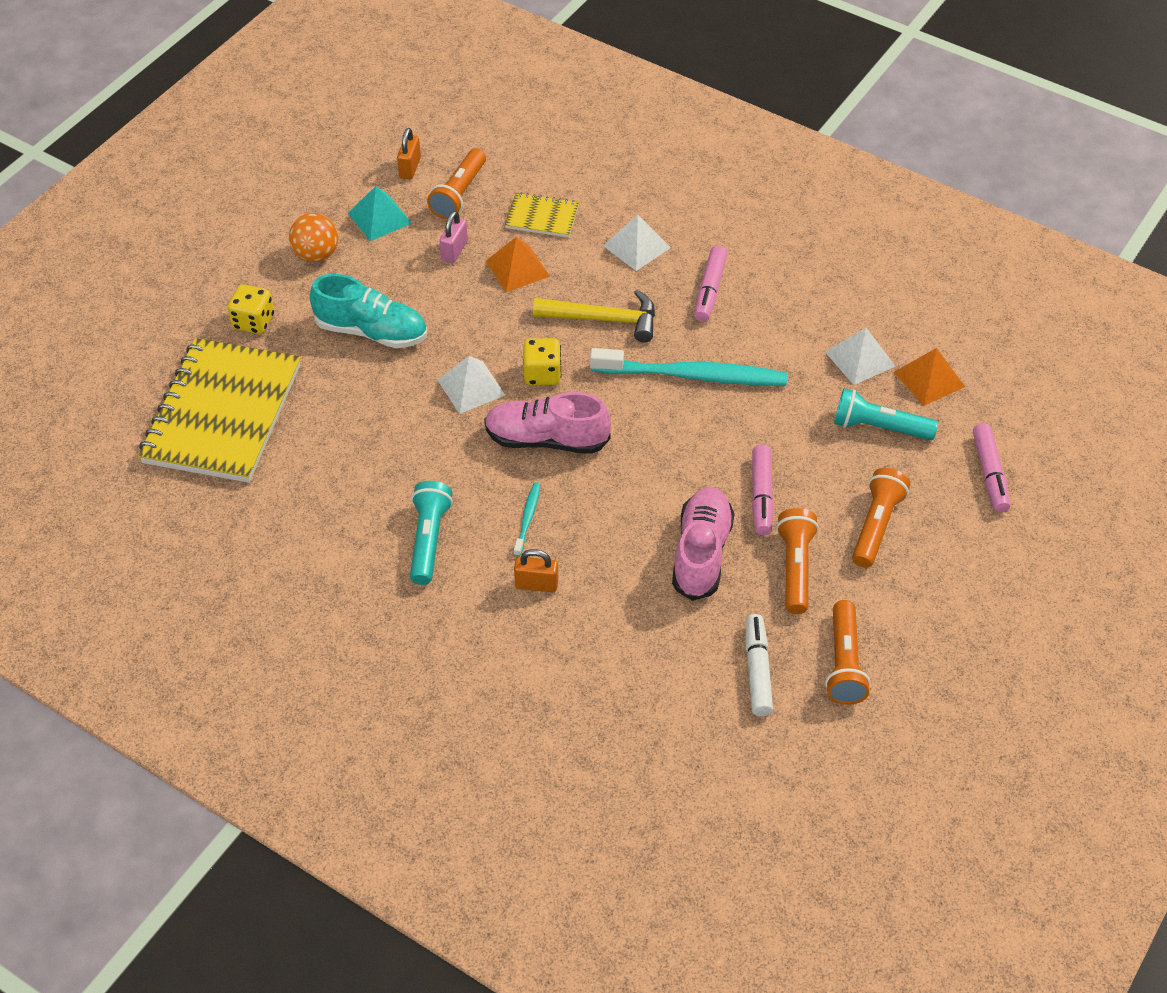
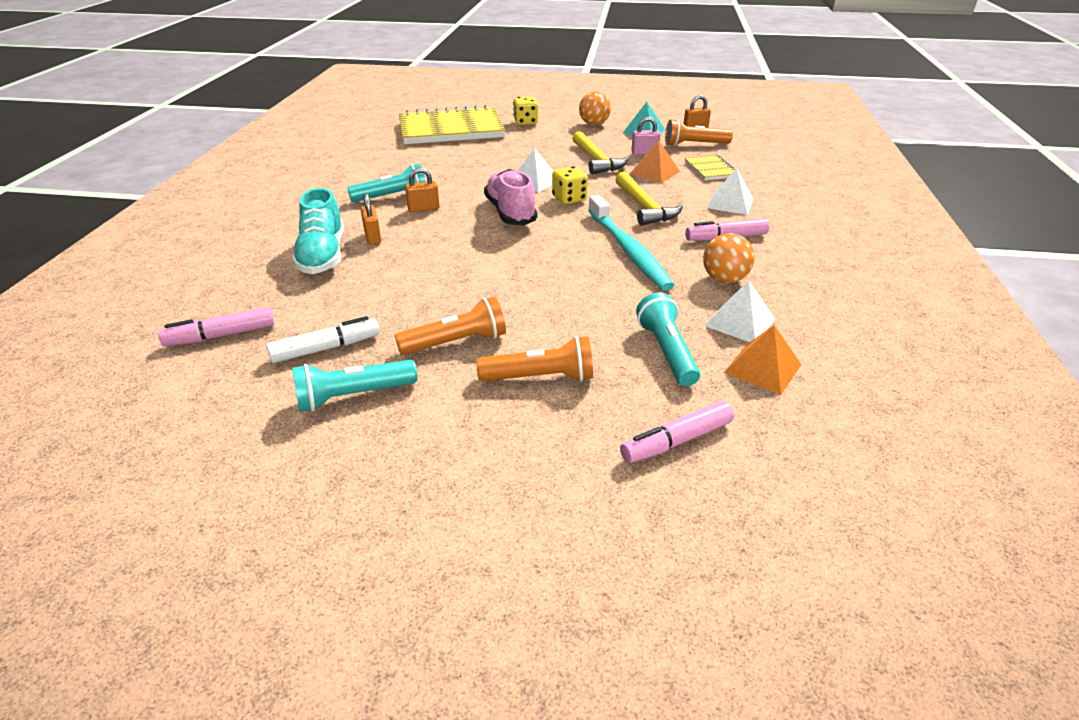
camera: 65 degrees right, 15 degrees down
turquoise shoe [310,274,427,348] -> turquoise shoe moved to [292,188,344,274]
turquoise toothbrush [514,482,541,557] -> none
pink shoe [672,487,734,601] -> none
pink marker [752,445,774,535] -> pink marker moved to [158,307,275,346]
orange flashlight [825,600,871,705] -> turquoise flashlight [292,360,418,412]
none -> orange padlock [405,168,440,212]
none -> yellow hammer [572,131,629,175]
none -> orange ball [703,233,755,283]

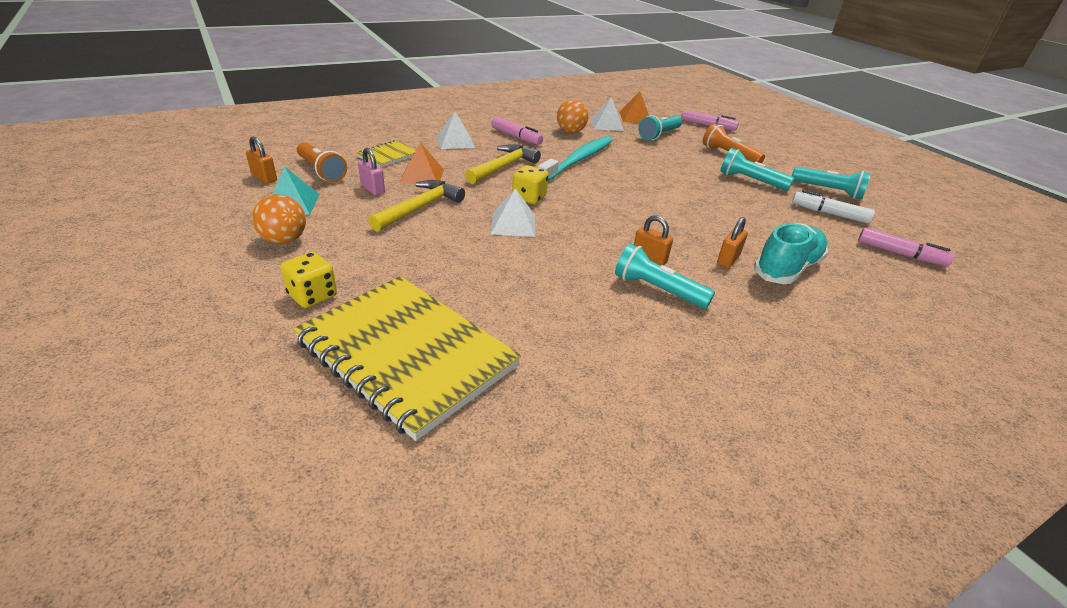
camera: 130 degrees left, 0 degrees up
orange flashlight [395,297,506,355] -> turquoise flashlight [720,148,794,191]
pink shoe [484,169,537,225] -> none

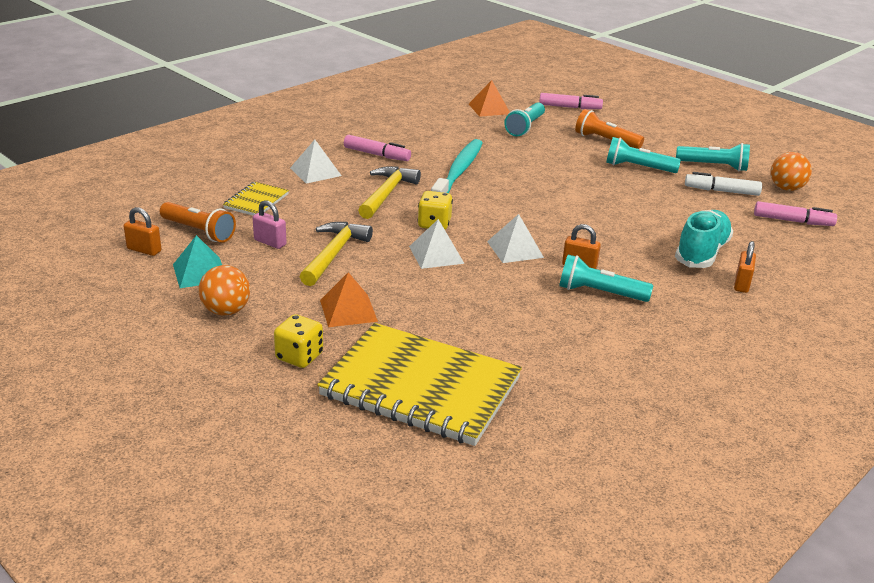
camera: 15 degrees left, 5 degrees down
orange pyramid [399,142,444,184] -> orange pyramid moved to [320,272,378,327]
orange ball [557,100,589,133] -> orange ball moved to [771,152,812,191]
white pyramid [591,97,624,131] -> white pyramid moved to [487,214,544,263]
orange padlock [717,217,748,268] -> orange padlock moved to [734,241,756,293]

